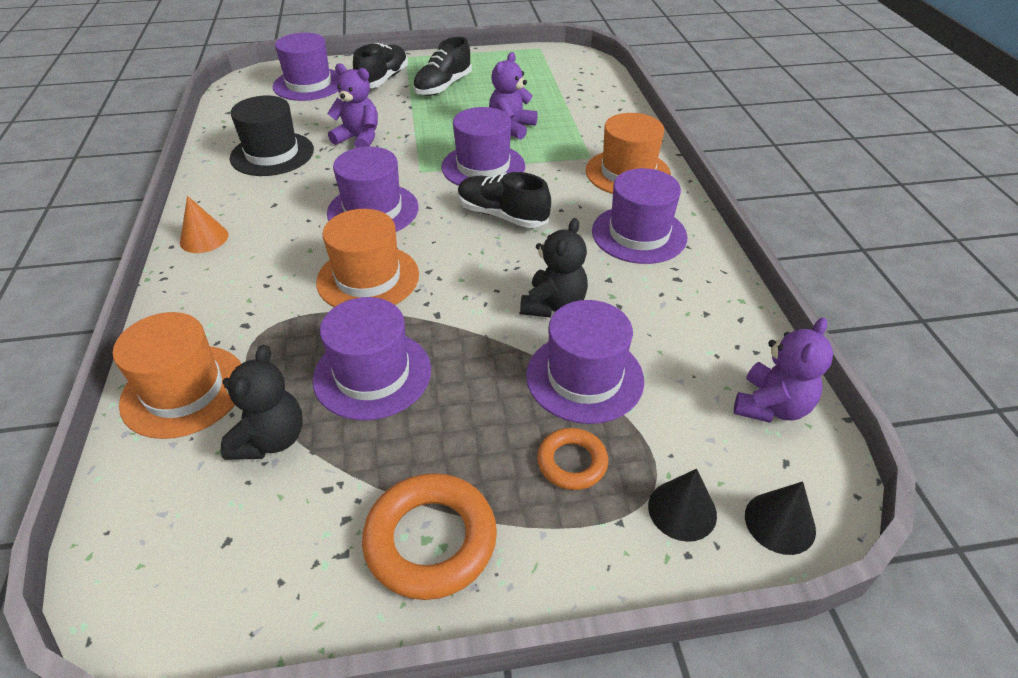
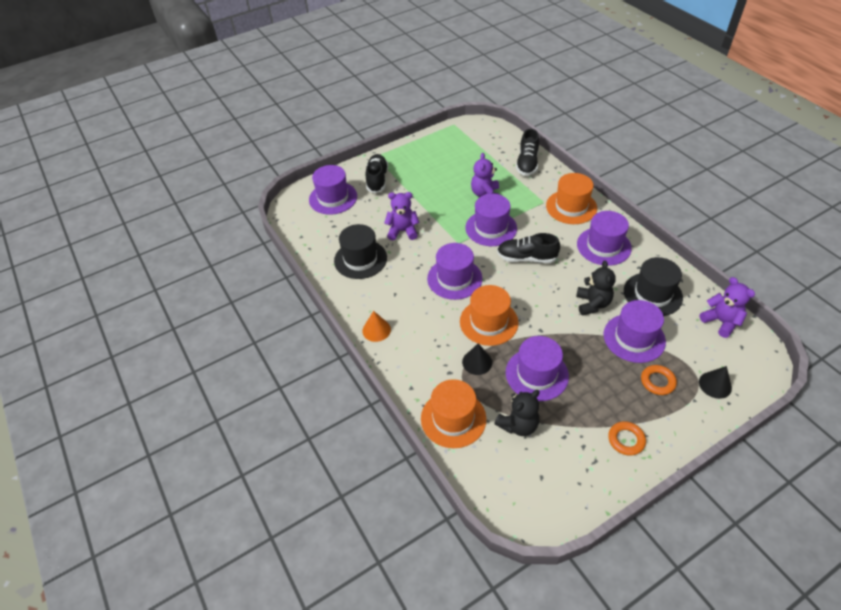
camera: 20 degrees left, 5 degrees up
black teddy bear [221,345,303,460] -> black teddy bear turned 60 degrees clockwise [494,390,540,436]
orange ring [362,473,497,600] -> orange ring [608,421,646,456], size x0.58
black shoe [413,37,472,96] -> black shoe moved to [516,129,539,176]
purple teddy bear [734,317,833,423] -> purple teddy bear turned 45 degrees counterclockwise [700,277,755,338]
black cone [745,481,816,555] -> black cone moved to [462,343,492,375]
none -> black hat [624,257,683,316]

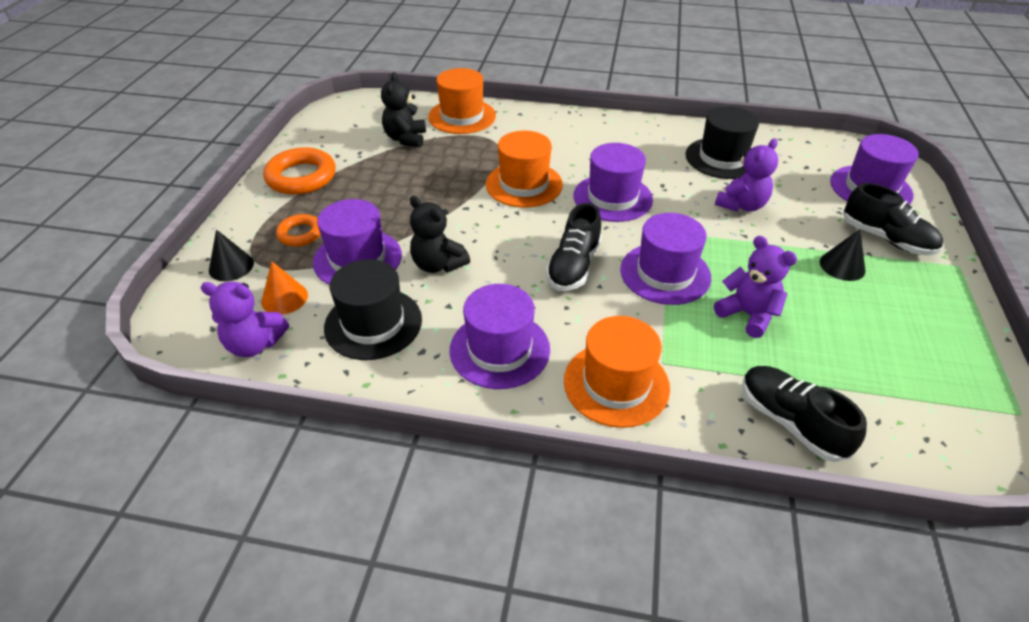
camera: 130 degrees right, 5 degrees down
orange cone [362,311,391,342] -> orange cone moved to [261,262,308,315]
black cone [462,343,492,375] -> black cone moved to [820,229,865,281]
black shoe [497,233,560,263] -> black shoe turned 150 degrees clockwise [546,203,602,291]
purple hat [506,336,569,401] -> none
orange ring [608,421,646,456] -> orange ring [263,147,336,195], size x1.71

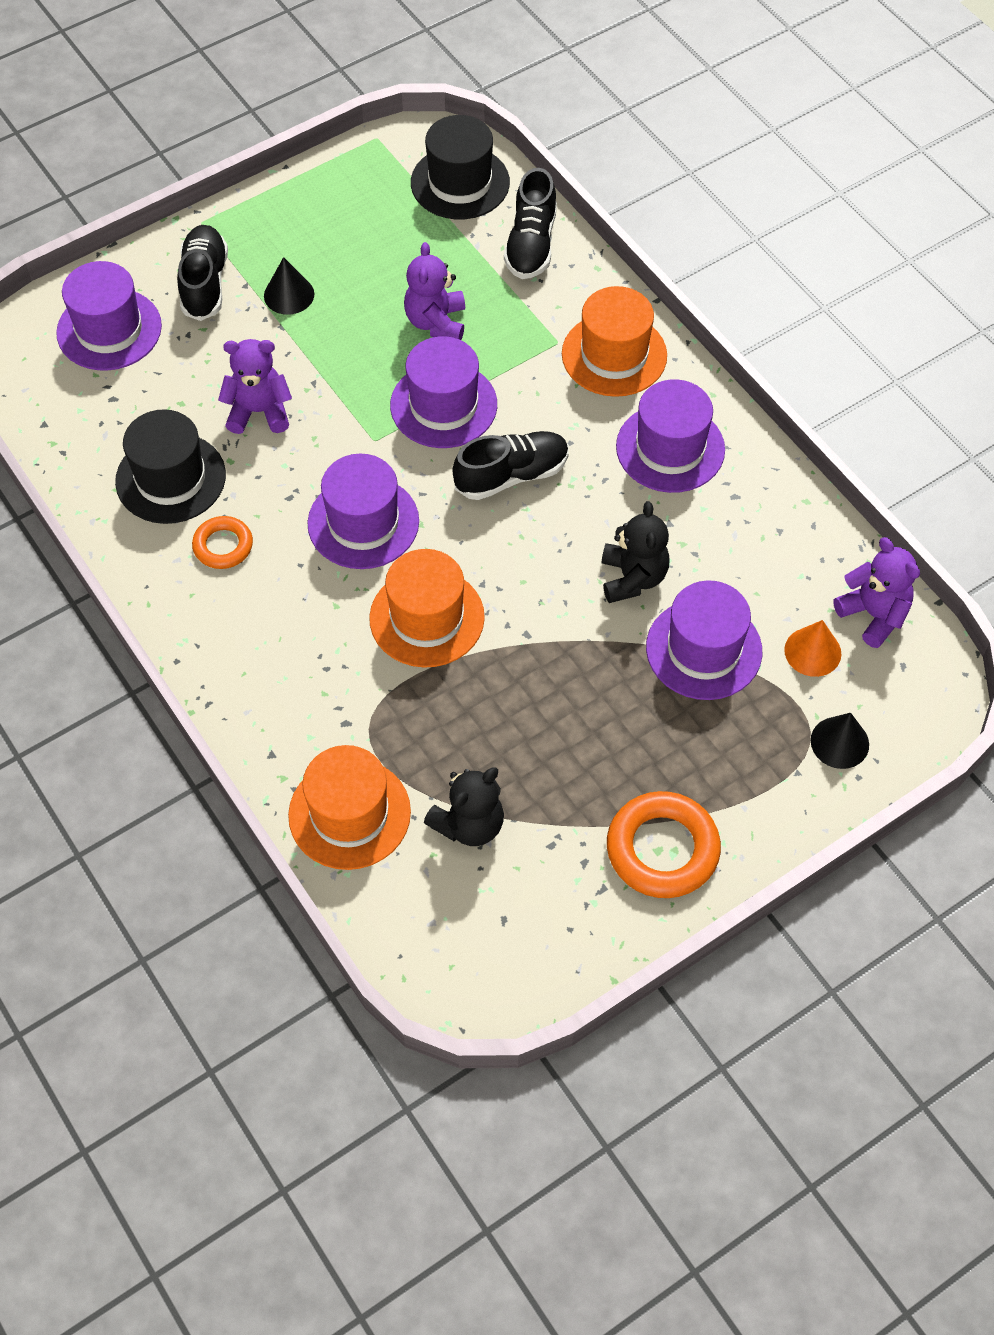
camera: 135 degrees left, 15 degrees up
orange ring [276,214,321,246] -> orange ring moved to [192,516,253,569]
black hat [324,259,422,360] -> black hat moved to [411,115,510,219]

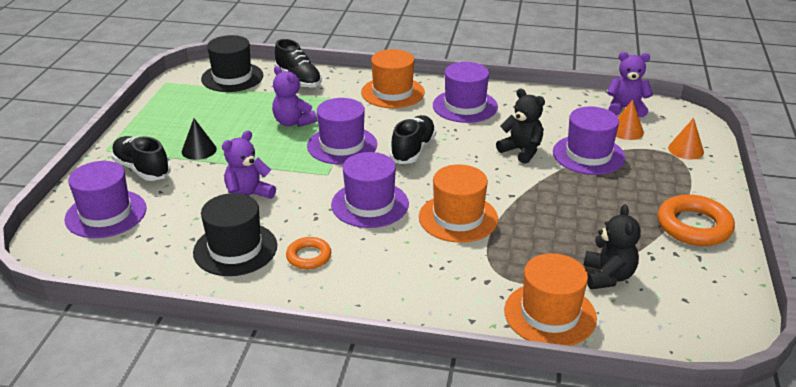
camera: 45 degrees left, 25 degrees down
black cone [811,713,869,769] -> orange cone [668,118,704,160]

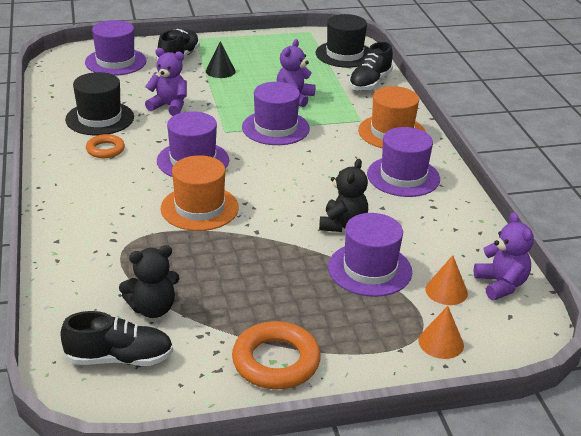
camera: 65 degrees right, 0 degrees up
black shoe [390,115,436,164] -> black shoe moved to [60,311,173,366]
orange hat [504,253,597,346] -> none

